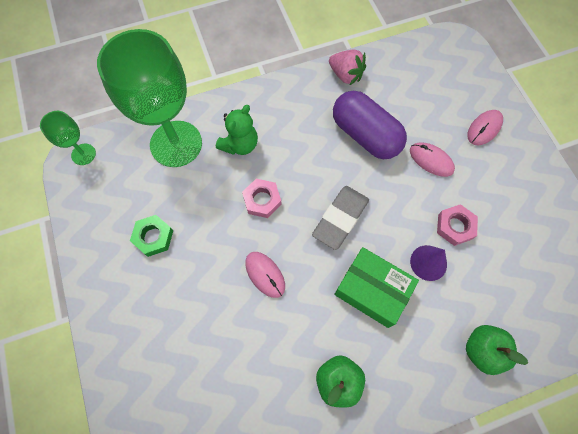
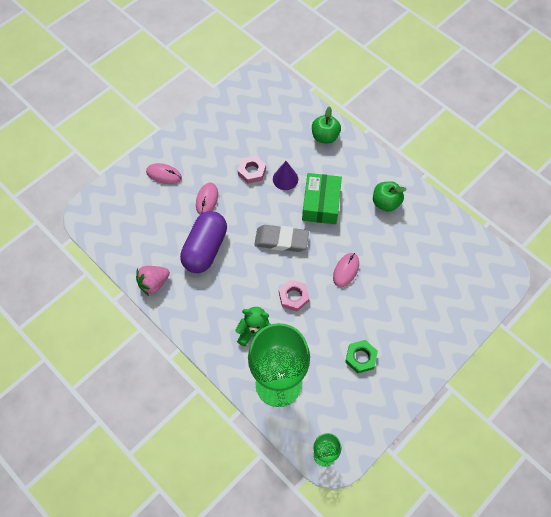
camera: 115 degrees left, 5 degrees down
pink strawberry [329,50,366,86] -> pink strawberry turned 135 degrees counterclockwise [136,266,170,296]

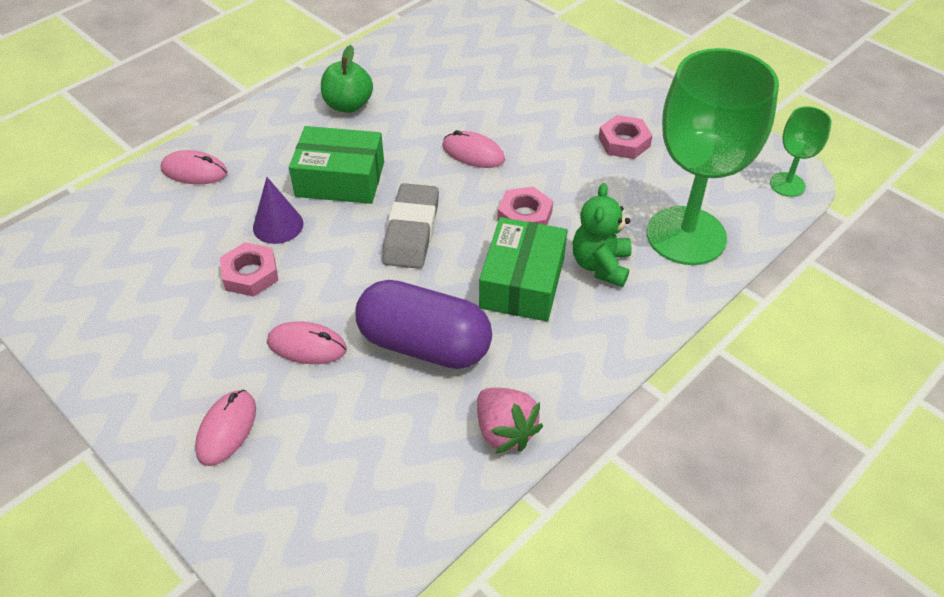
camera: 90 degrees left, 15 degrees down
green apple [312,106,341,144] -> pink mouse [161,150,228,184]
green nut [345,340,378,374] -> pink nut [599,115,653,159]
none -> green box [479,217,567,321]

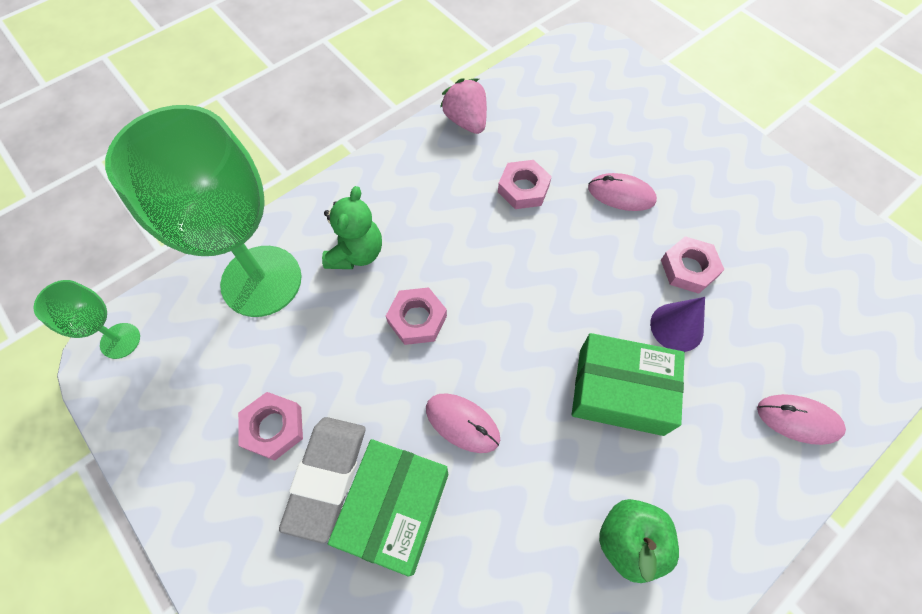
camera: 175 degrees left, 15 degrees up
pink mouse [195,390,256,466] -> none
purple capsule [355,280,492,369] -> pink nut [498,160,552,209]
grey eraser [382,183,439,269] -> grey eraser moved to [279,417,366,544]
green box [479,217,567,321] -> green box moved to [328,439,448,576]

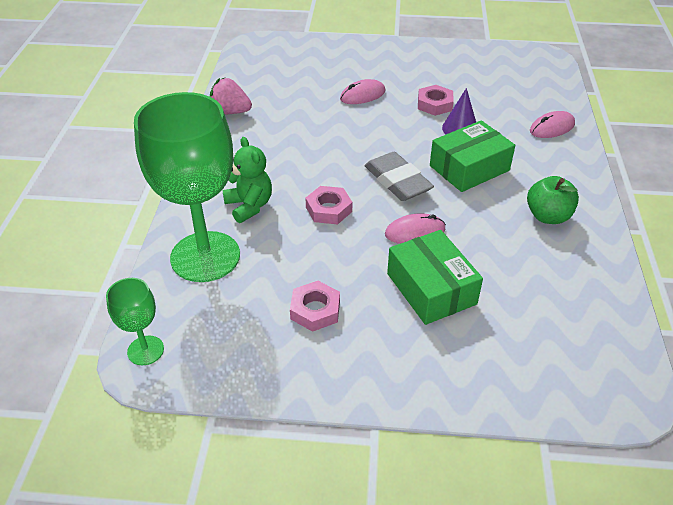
camera: 45 degrees left, 20 degrees down
grey eraser [279,417,366,544] -> grey eraser moved to [365,152,434,201]
pink nut [498,160,552,209] -> none

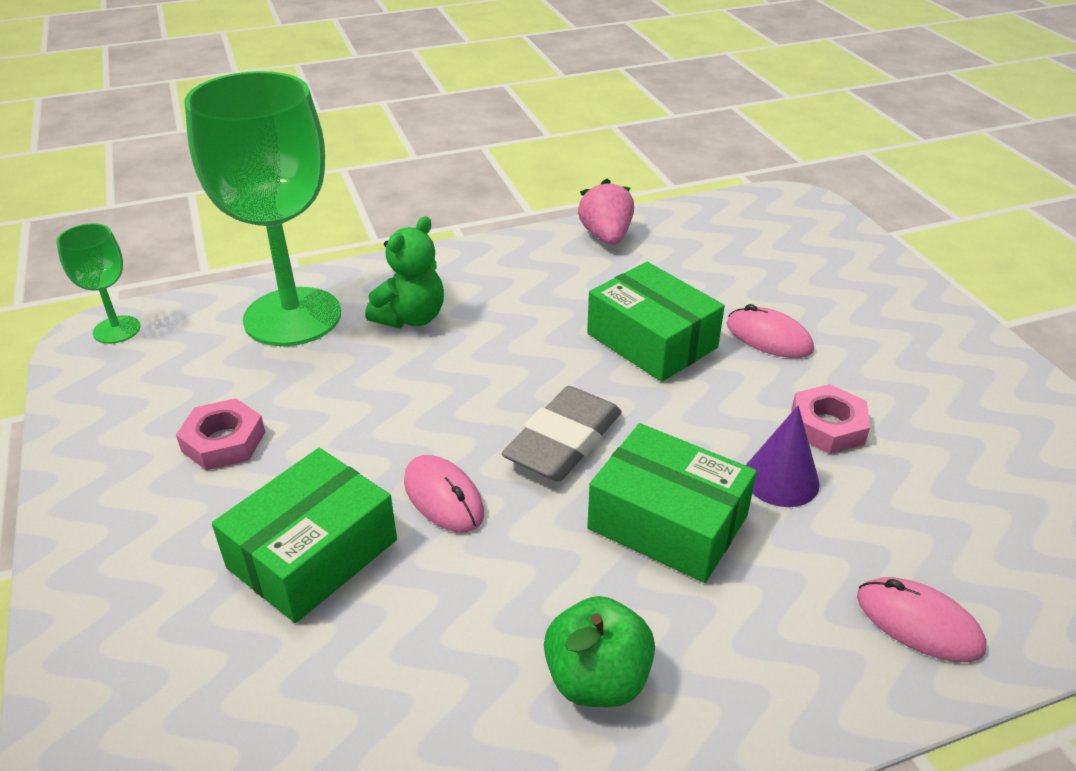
camera: 65 degrees right, 5 degrees down
pink nut [305,186,352,224] -> none
none -> green box [587,262,725,382]

